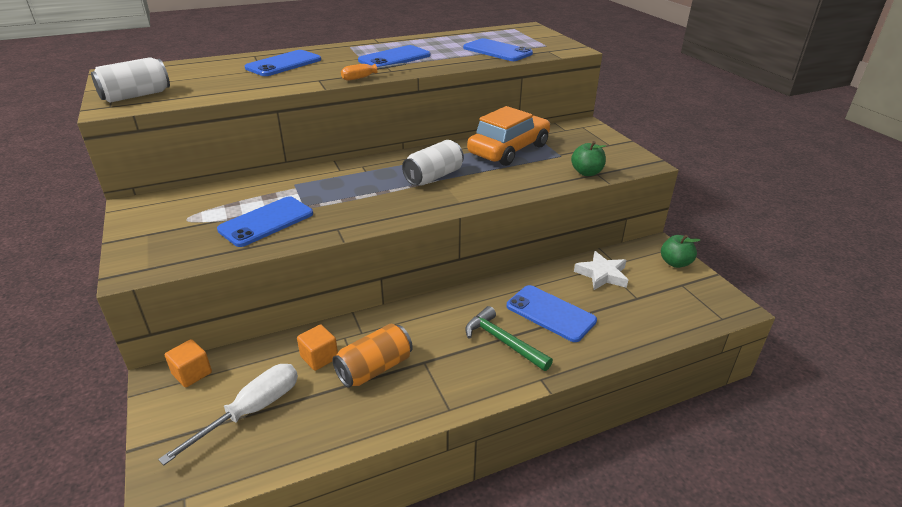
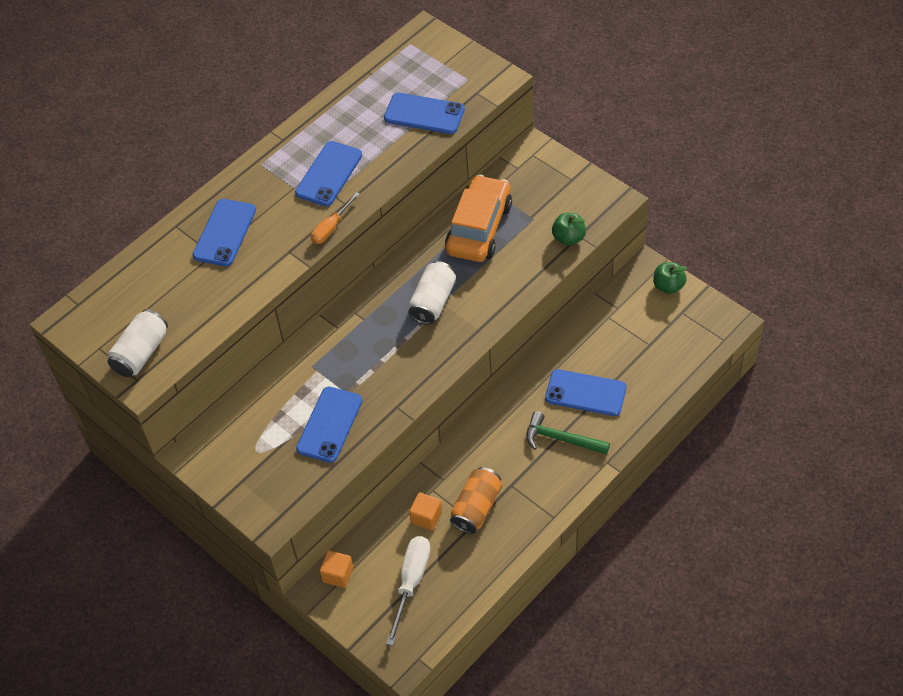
camera: 20 degrees left, 20 degrees up
white star [574,251,628,290] -> none

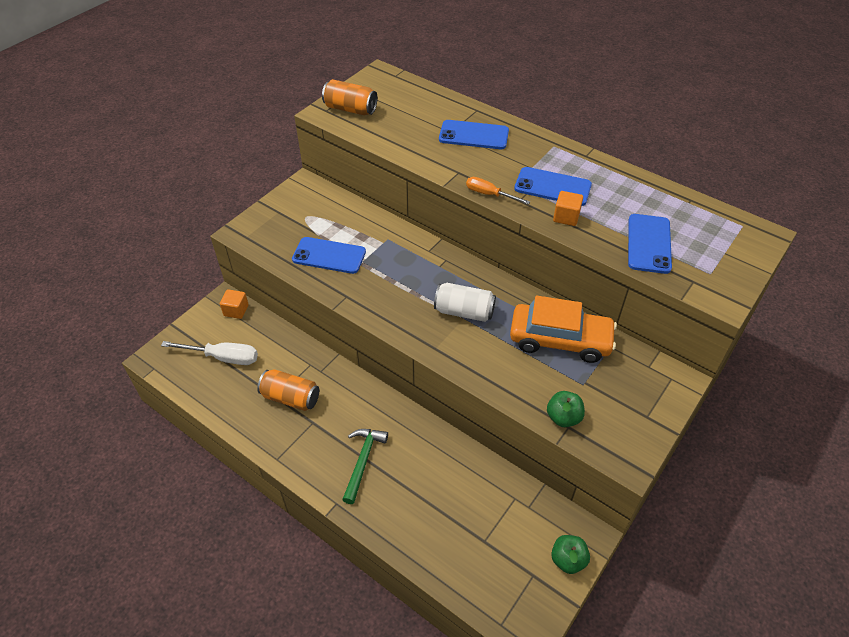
camera: 80 degrees right, 5 degrees down
white can [107,309,168,377] -> orange can [322,79,377,116]
orange cube [409,492,442,530] -> orange cube moved to [553,191,583,226]
blue phone [545,369,626,416] -> none

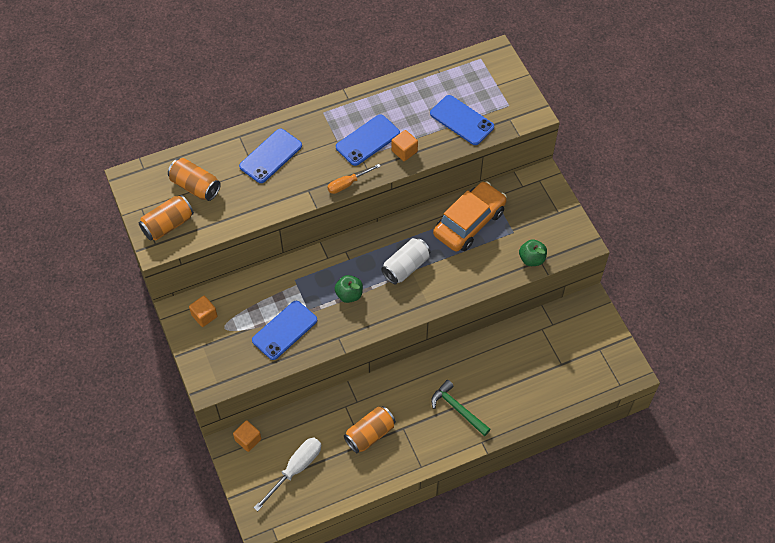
camera: 60 degrees left, 10 degrees up
green apple [551,535,590,574] -> green apple moved to [335,275,363,303]
none -> orange can [168,158,221,201]
none -> orange cube [189,296,218,327]

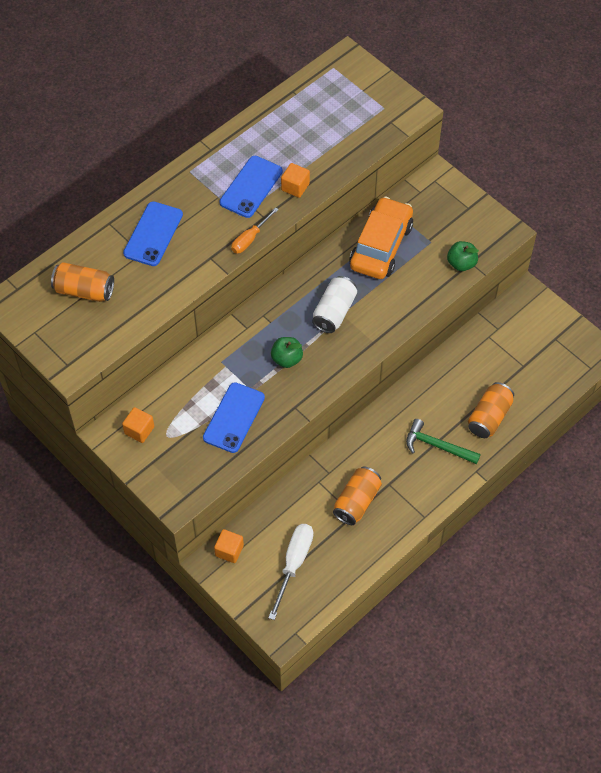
camera: 20 degrees left, 0 degrees up
orange can [139,195,194,241] -> orange can moved to [468,382,514,438]
blue phone [430,95,494,145] -> none

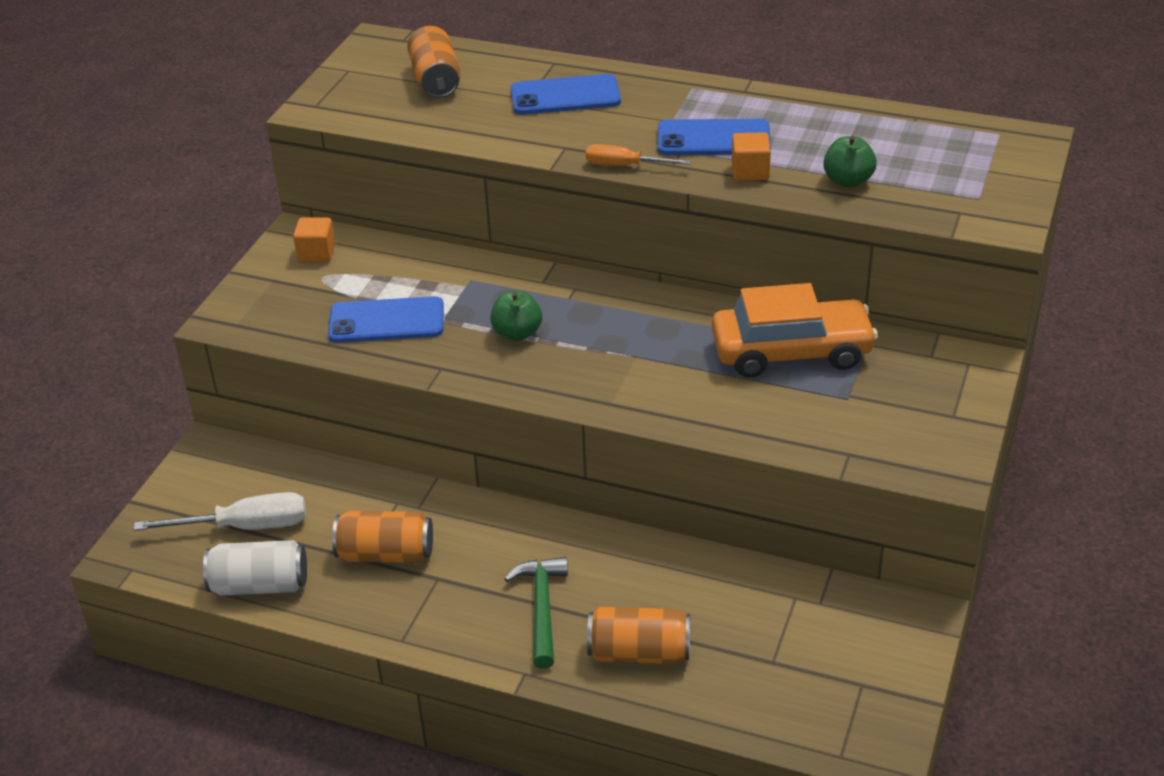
camera: 65 degrees right, 20 degrees down
orange cube [214,529,244,563] -> none
white can [312,276,357,333] -> white can moved to [203,540,307,596]
green apple [447,241,479,271] -> green apple moved to [823,136,877,188]

